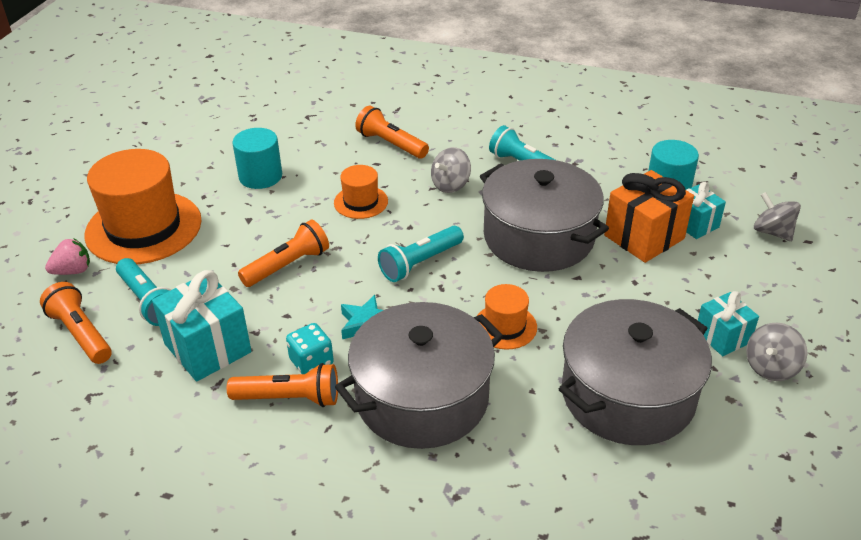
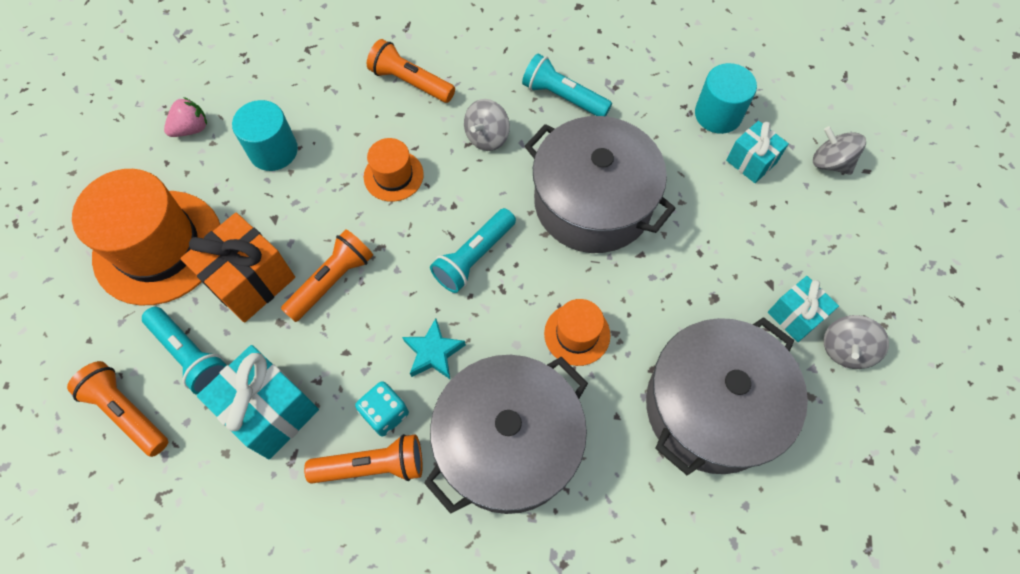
camera: 10 degrees left, 25 degrees up
pink strawberry [45,238,90,275] -> pink strawberry moved to [164,97,207,137]
orange gift [604,170,694,263] -> orange gift moved to [181,213,295,323]

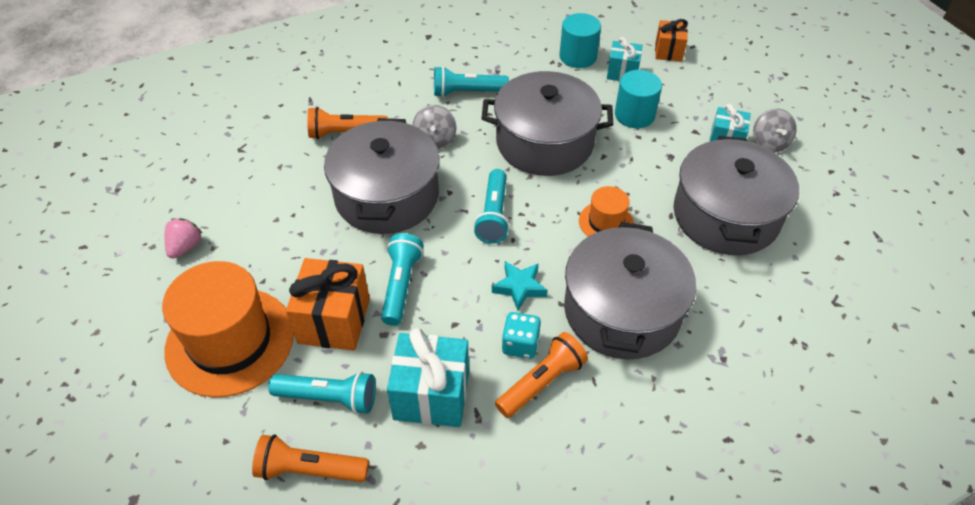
camera: 35 degrees left, 15 degrees down
turquoise cylinder [232,100,298,171] -> turquoise cylinder moved to [615,70,662,128]
orange flashlight [281,229,373,322] -> turquoise flashlight [381,233,423,326]
orange hat [364,138,424,202] -> grey pot [324,118,440,234]
grey spinning top [813,126,866,175] -> orange gift [655,19,688,61]

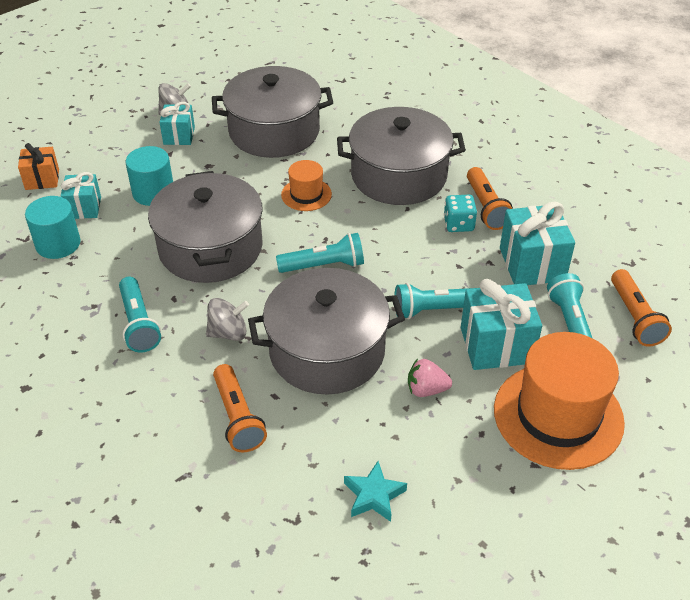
camera: 105 degrees left, 5 degrees down
pink strawberry [165,218,203,259] -> pink strawberry moved to [408,359,452,397]
orange gift [286,258,370,351] -> turquoise gift [461,279,542,370]
turquoise star [492,261,548,311] -> turquoise star moved to [344,461,407,522]
orange flashlight [495,332,588,418] -> orange flashlight turned 135 degrees counterclockwise [467,167,513,230]

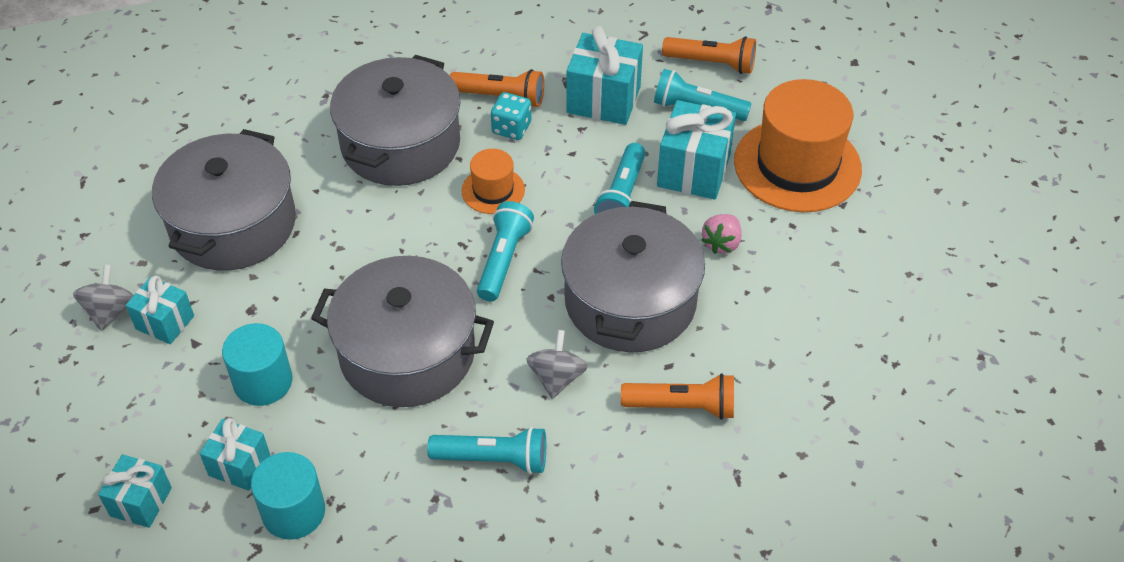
camera: 65 degrees left, 5 degrees up
orange gift [18,143,59,190] -> turquoise gift [98,454,172,528]
orange hat [281,160,332,211] -> orange hat moved to [462,149,525,214]
turquoise star [344,461,407,522] -> none

